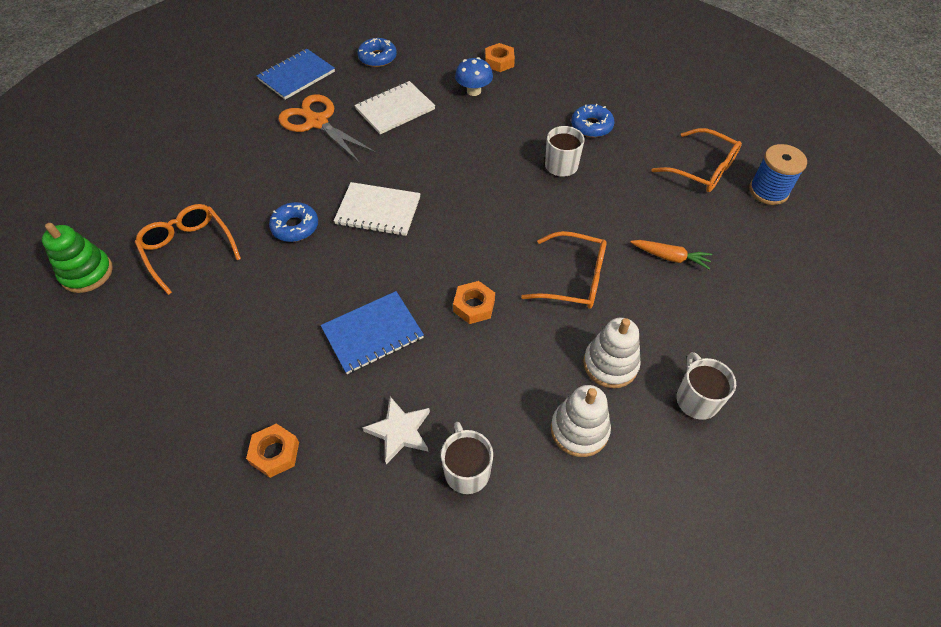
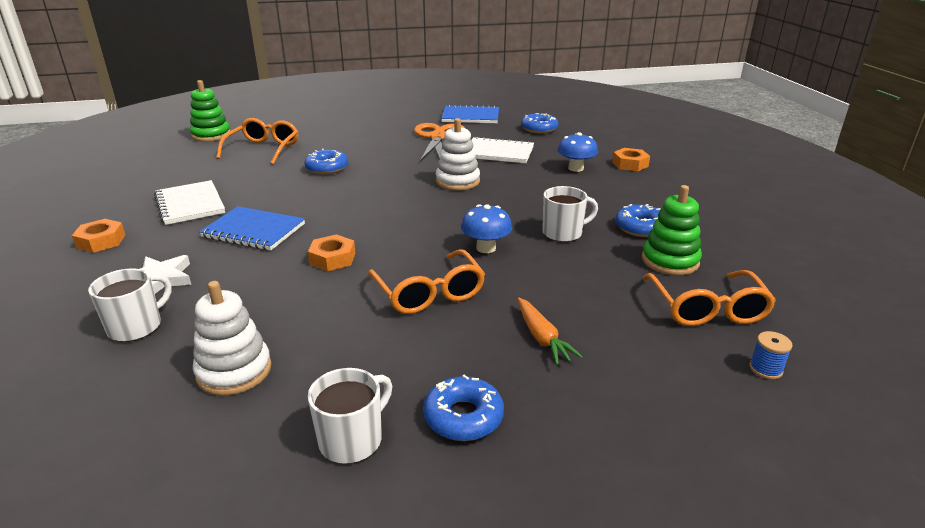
camera: 50 degrees right, 25 degrees down
white notebook [334,182,421,236] -> white notebook moved to [154,180,225,225]
white stacking toy [583,318,641,388] -> white stacking toy moved to [436,118,480,190]
blue spool [749,144,807,205] -> blue spool [749,331,793,379], size x0.51
none -> blue donut [423,375,504,441]
none -> blue mushroom [461,204,512,253]
none -> green stacking toy [642,185,702,275]

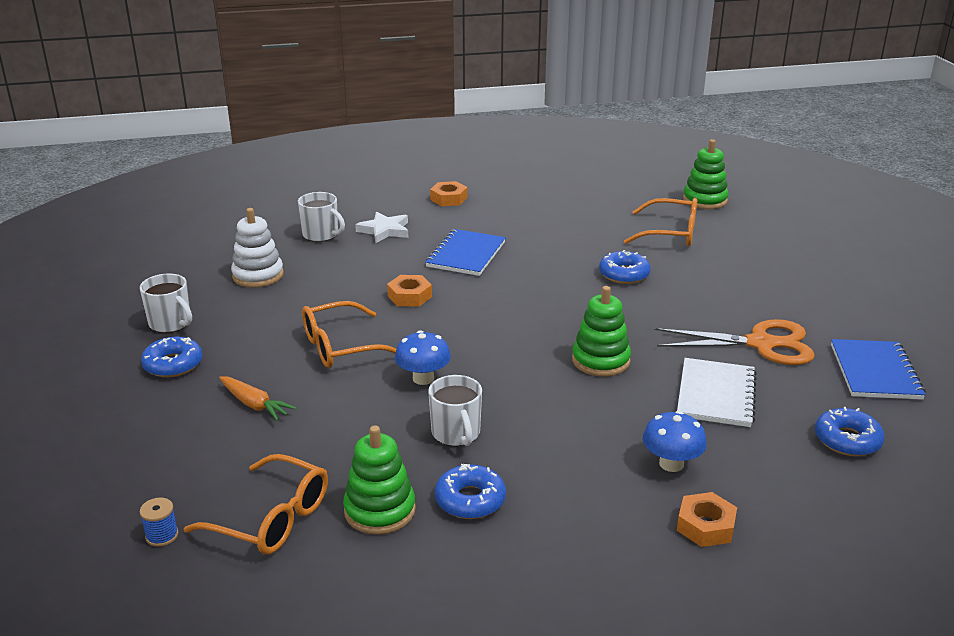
camera: 90 degrees right, 0 degrees up
white notebook [154,180,225,225] -> none
white stacking toy [436,118,480,190] -> green stacking toy [572,286,631,377]
orange carrot [518,298,583,365] -> orange carrot turned 120 degrees counterclockwise [219,376,296,421]
orange glasses [642,270,776,326] -> orange glasses turned 150 degrees counterclockwise [184,454,328,554]

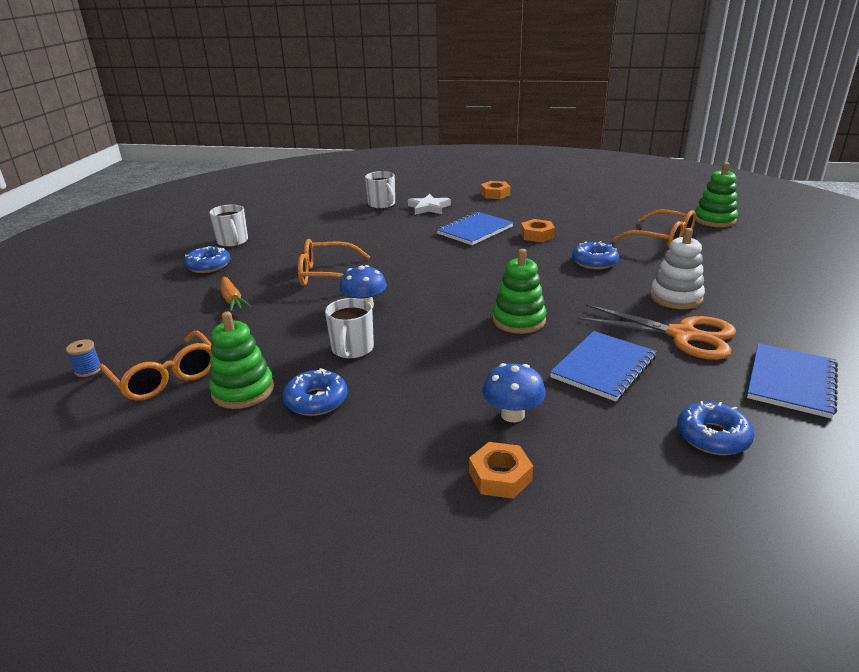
camera: 25 degrees right, 0 degrees up
white stacking toy [231,208,284,288] -> white stacking toy moved to [650,228,705,309]
orange nut [387,275,432,307] -> orange nut moved to [521,219,555,242]
white notebook [677,358,757,427] -> blue notebook [550,331,657,402]

